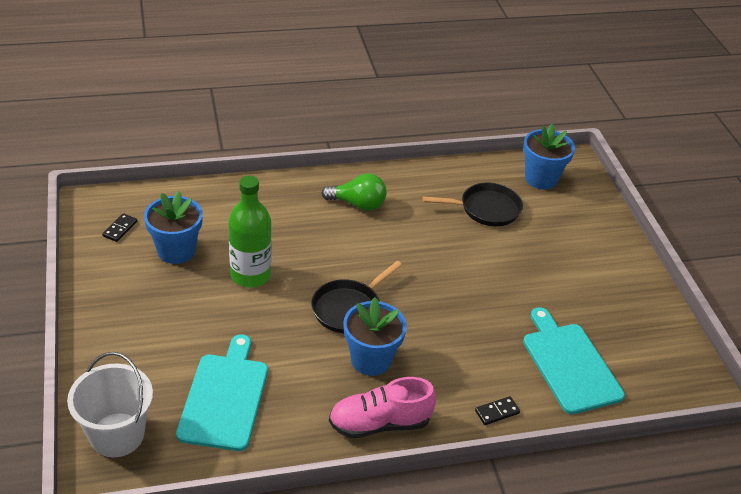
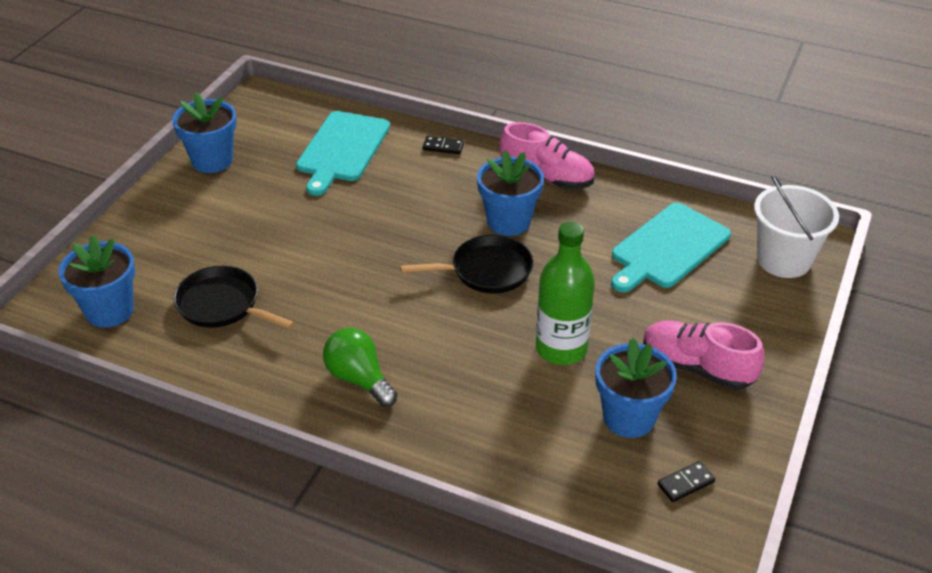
camera: 140 degrees left, 0 degrees up
none -> blue flower pot [172,92,237,173]
none -> pink shoe [643,320,764,390]

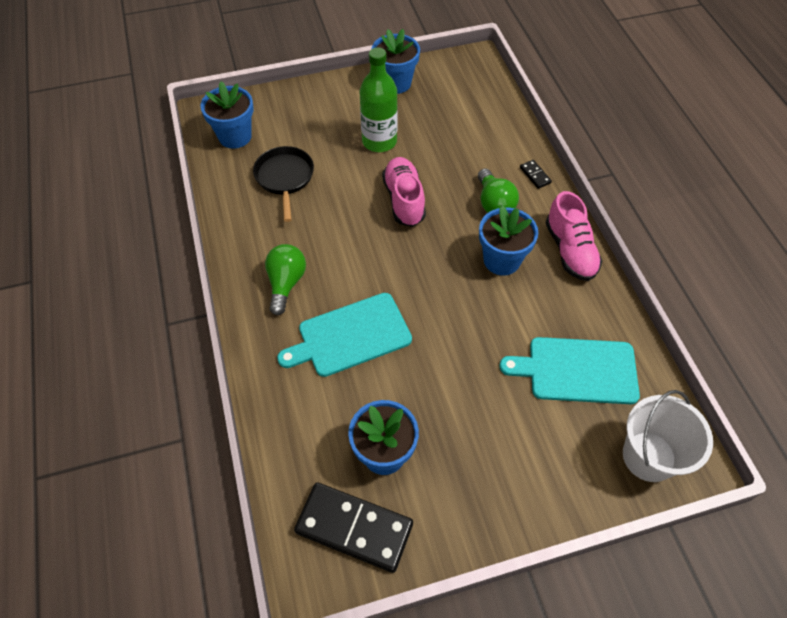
camera: 50 degrees right, 15 degrees up
turquoise cutting board [296,111,390,196] -> turquoise cutting board moved to [277,293,412,377]
black pan [400,235,533,294] -> none
green bottle [536,222,595,365] -> green bottle moved to [360,47,398,152]
pink shoe [643,320,764,390] -> pink shoe moved to [382,157,426,227]
black domino [657,461,715,502] -> black domino [294,482,413,573], size x2.39
none -> green light bulb [478,169,519,213]

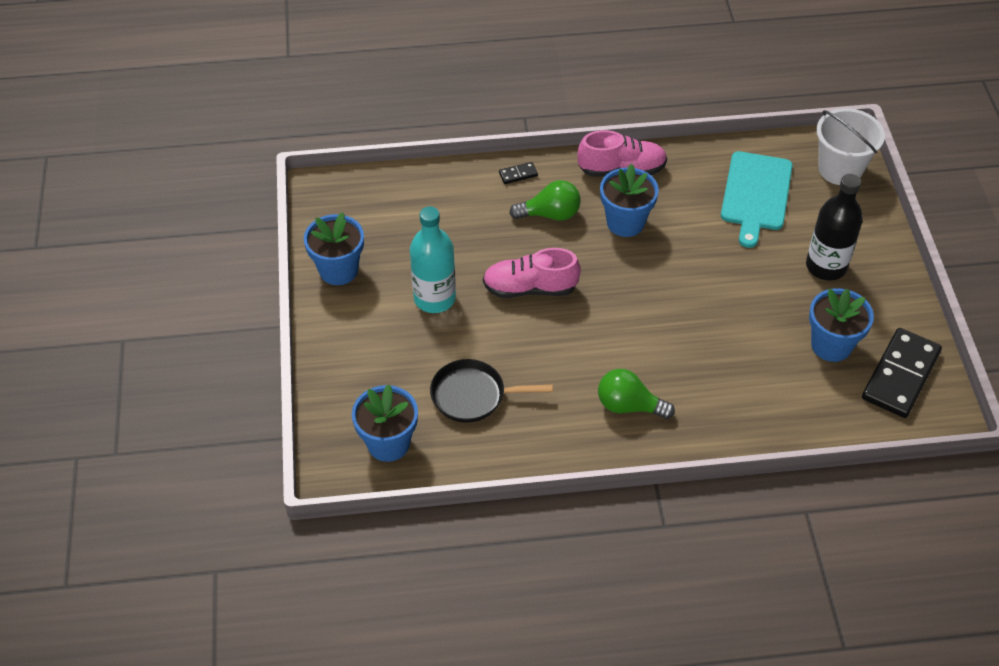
camera: 80 degrees left, 5 degrees down
turquoise cutting board [277,293,412,377] -> none
green bottle [360,47,398,152] -> turquoise bottle [410,206,456,313]
none -> black bottle [806,174,863,281]

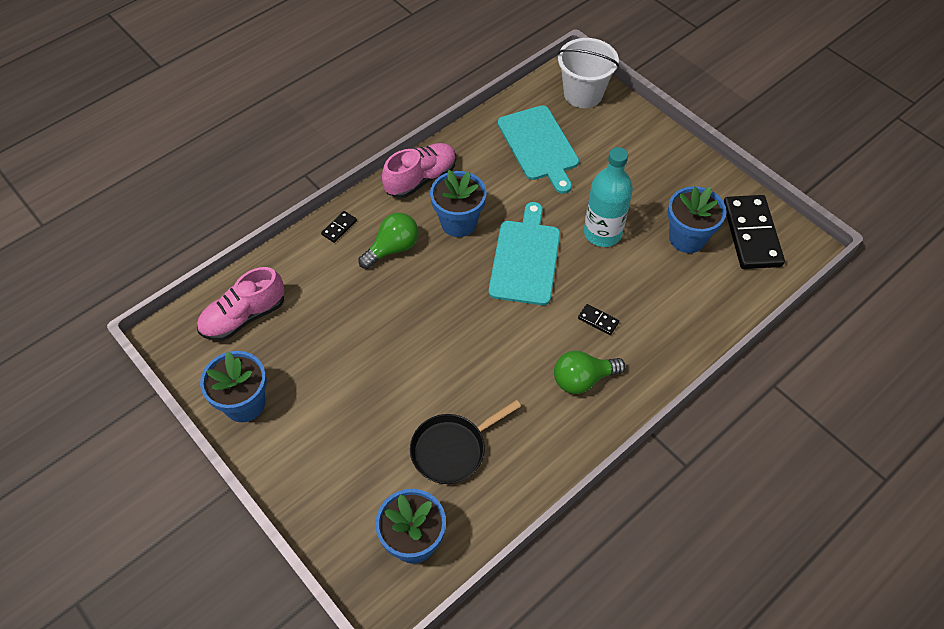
camera: 35 degrees left, 5 degrees up
turquoise bottle [410,206,456,313] -> turquoise bottle moved to [584,147,633,247]
pink shoe [483,248,581,298] -> pink shoe moved to [197,267,285,341]
black bottle [806,174,863,281] -> none
none -> turquoise cutting board [489,202,560,305]
none -> black domino [578,304,619,335]

